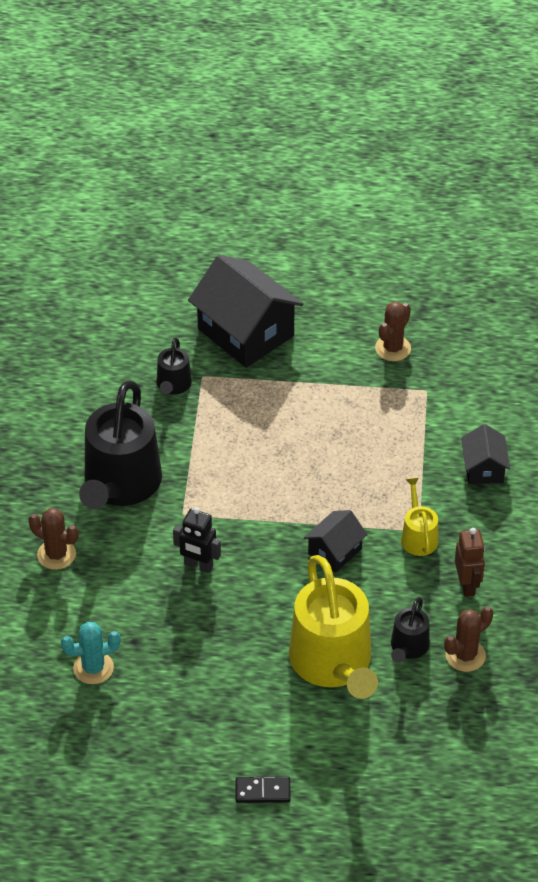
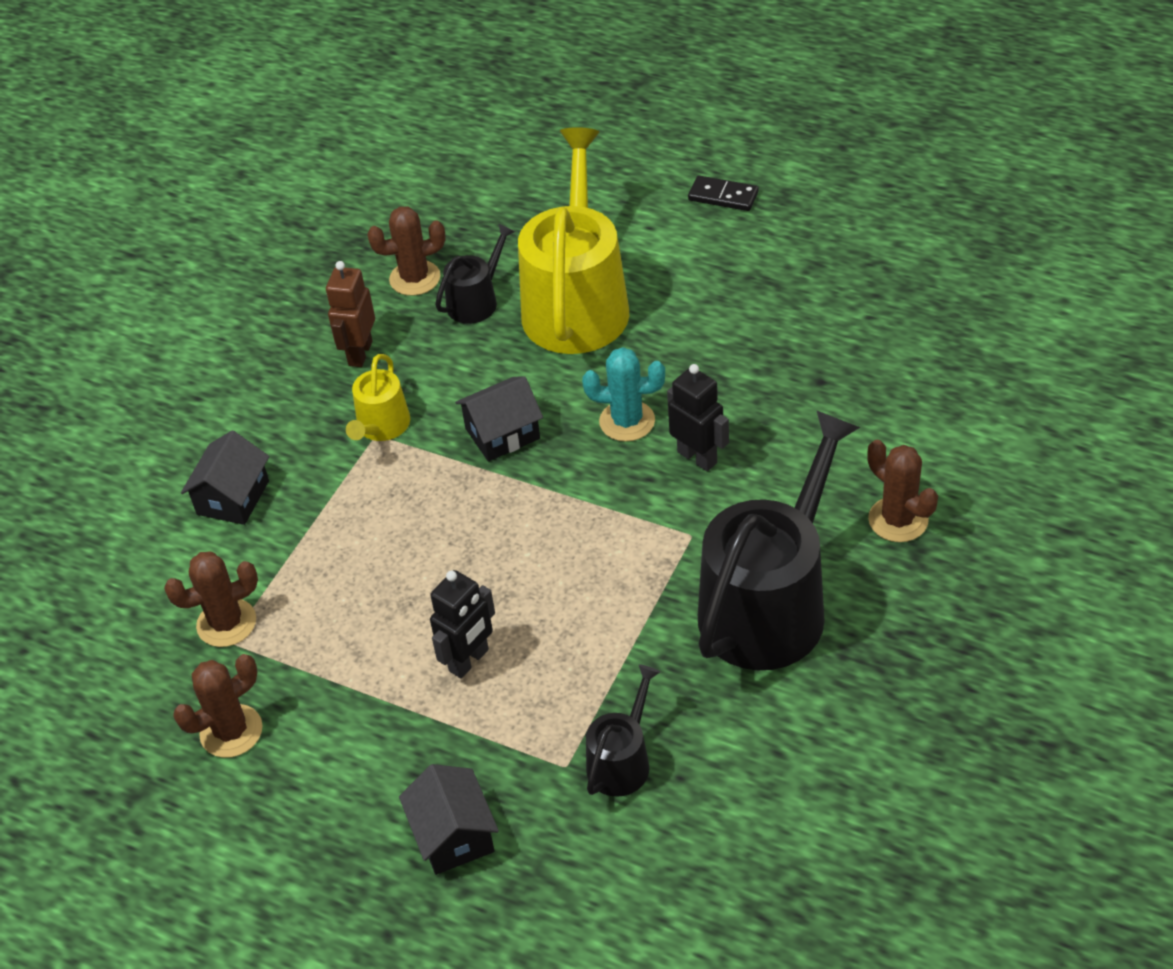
camera: 155 degrees left, 0 degrees up
turquoise cactus [61,622,121,684] -> turquoise cactus moved to [582,347,665,442]
black house [188,255,303,368] -> black house [399,764,499,875], size x0.51
none -> brown cactus [164,551,258,647]
none -> black robot [430,570,495,678]

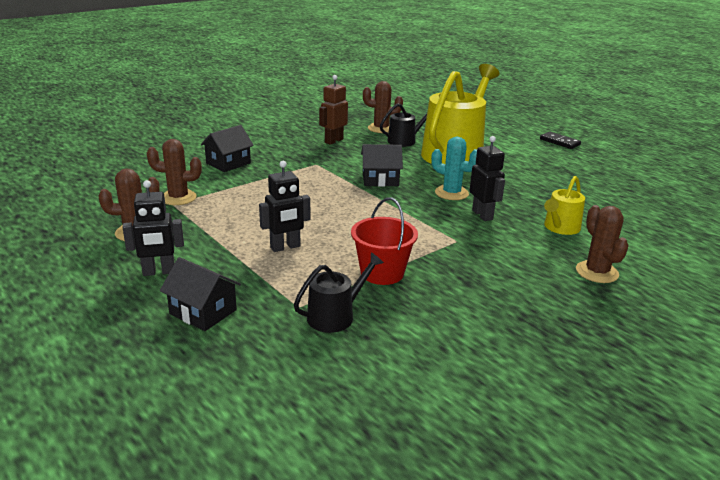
camera: 20 degrees right, 20 degrees down
yellow watering can [346,354,410,441] -> yellow watering can moved to [544,176,585,235]
black house [399,764,499,875] -> black house turned 60 degrees counterclockwise [160,257,241,331]
black watering can [698,410,860,670] -> none
none -> black robot [122,180,184,276]
none -> red bucket [351,197,418,285]

